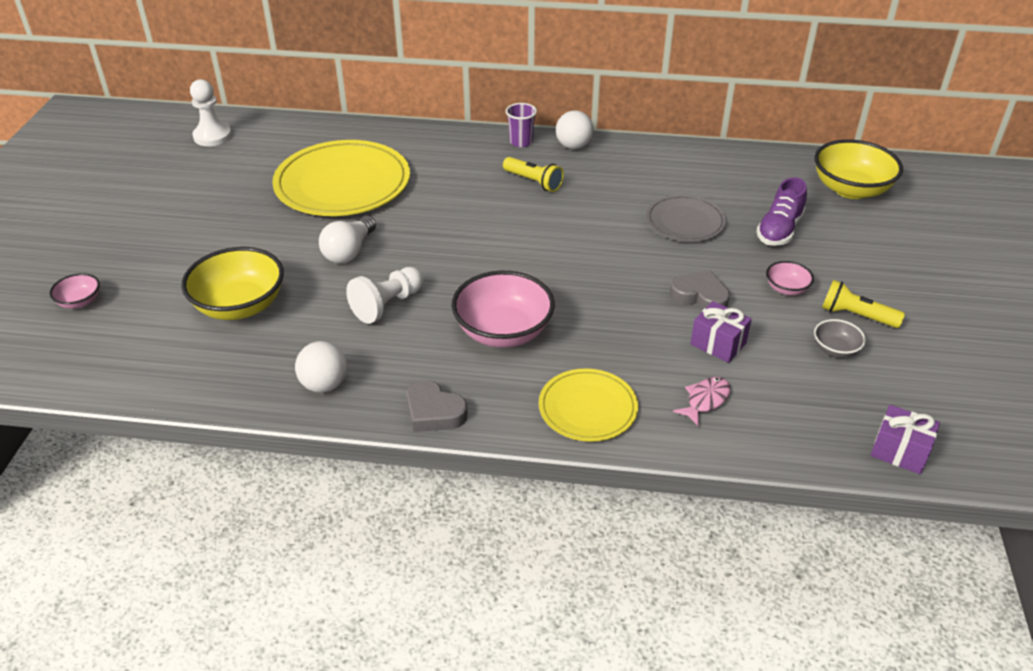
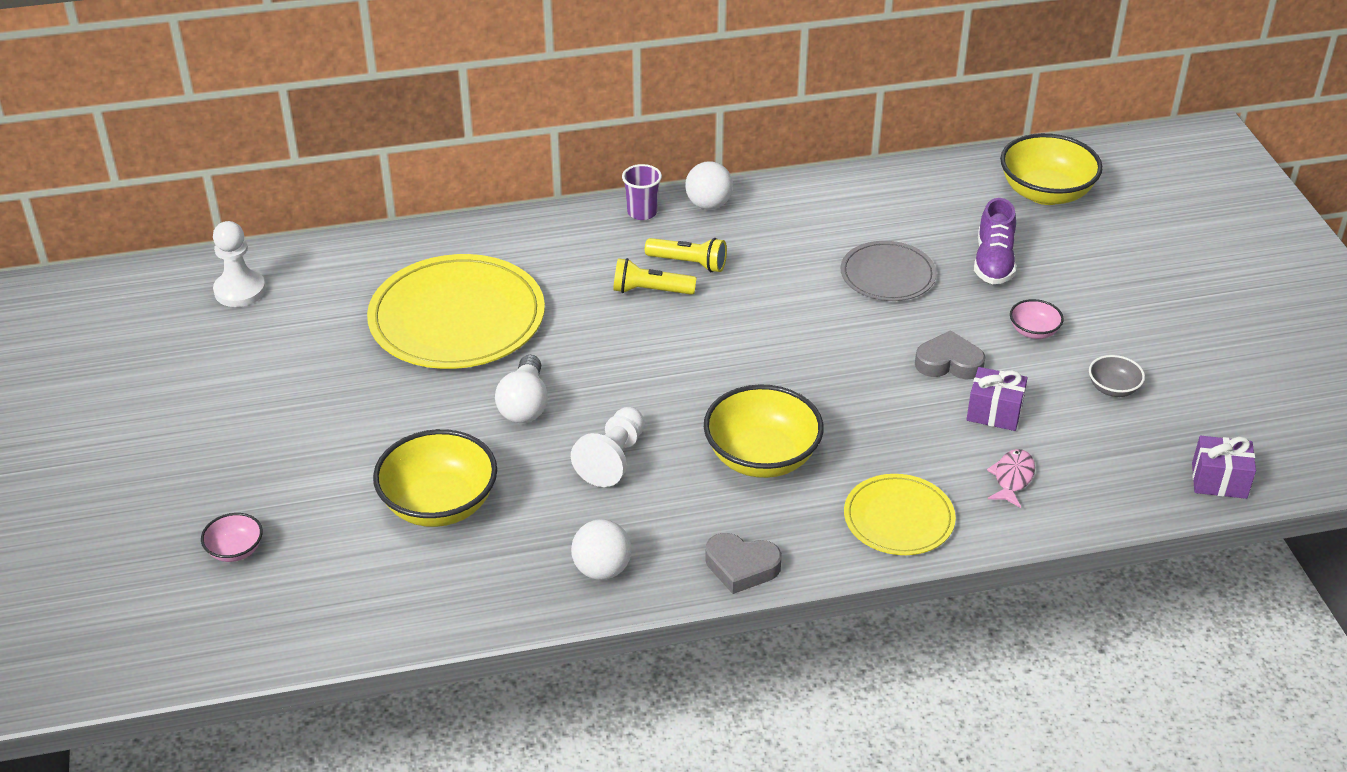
camera: 20 degrees left, 0 degrees up
pink bowl [452,271,555,347] -> yellow bowl [704,384,824,478]
yellow flashlight [822,280,905,328] -> yellow flashlight moved to [613,258,697,295]

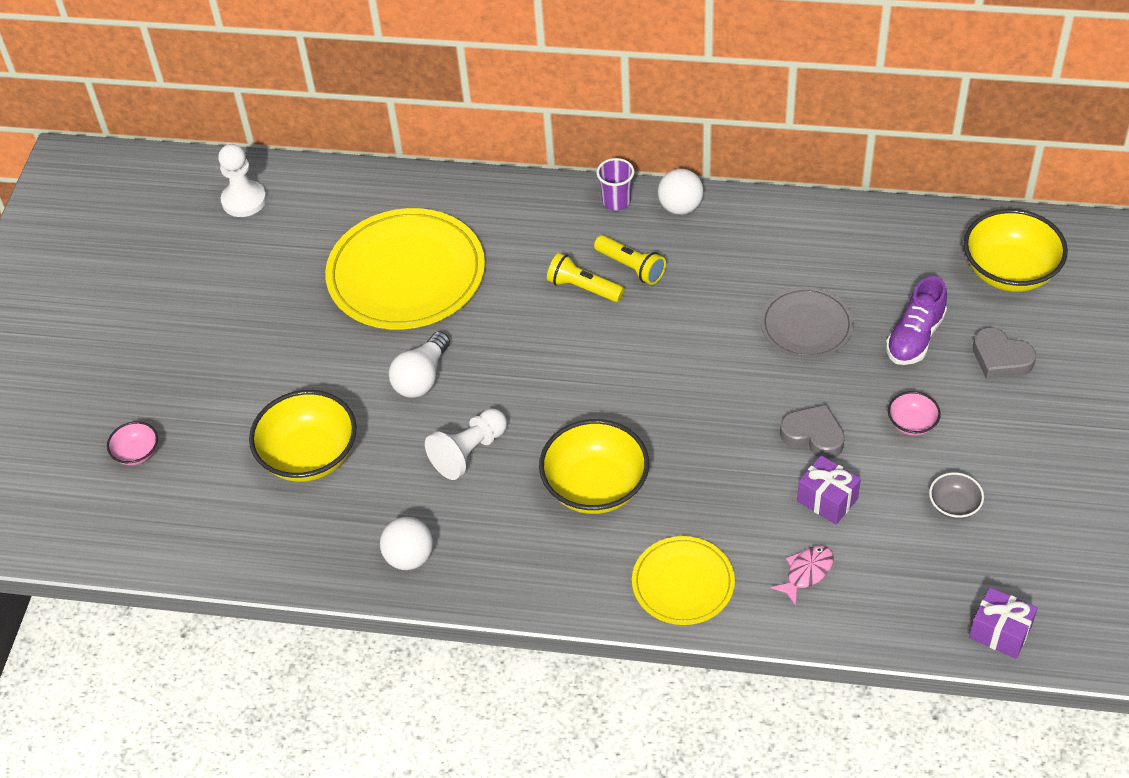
camera: 25 degrees right, 10 degrees up
grey heart [705,533,782,594] -> grey heart moved to [973,327,1036,379]

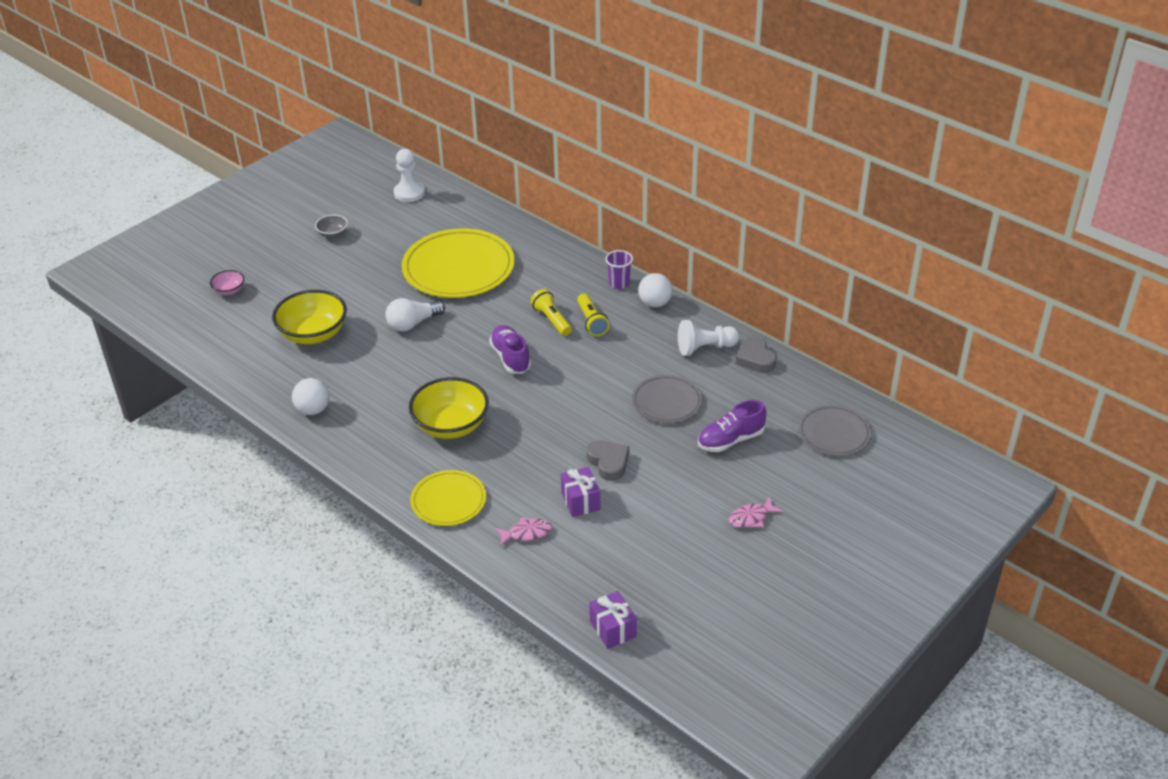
camera: 30 degrees right, 10 degrees down
white pawn [425,409,507,480] -> white pawn moved to [678,320,739,356]
pink bowl [888,391,941,436] -> none
grey bowl [929,472,984,519] -> grey bowl moved to [315,215,348,238]
yellow bowl [964,209,1068,292] -> grey plate [798,405,871,456]
grey heart [973,327,1036,379] -> grey heart moved to [736,336,777,373]
none -> purple shoe [489,325,531,374]
none -> pink fish [729,497,783,528]

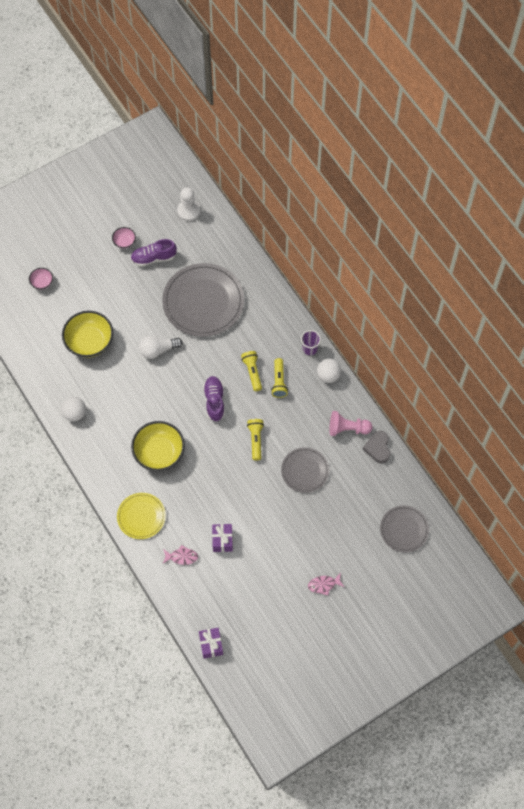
camera: 15 degrees right, 25 degrees up
grey bowl [315,215,348,238] -> pink bowl [112,227,136,249]
yellow plate [402,228,515,298] -> grey plate [162,263,244,337]
grey heart [586,440,629,481] -> none
white pawn [678,320,739,356] -> pink pawn [329,411,373,436]
purple shoe [698,400,766,452] -> purple shoe moved to [131,239,177,267]
none -> yellow flashlight [247,419,264,460]

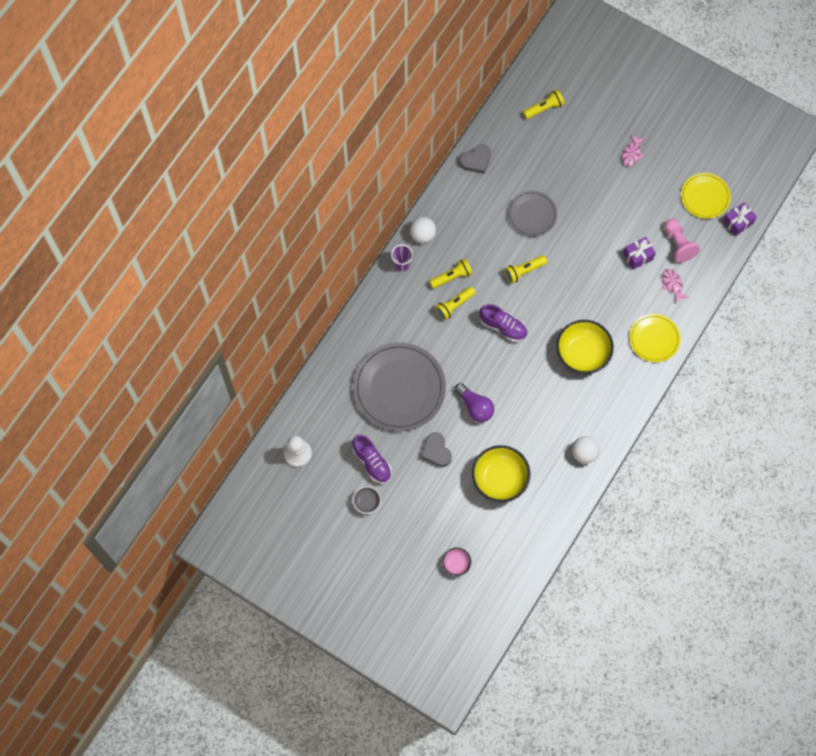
camera: 115 degrees left, 5 degrees up
pink bowl [112,227,136,249] -> grey bowl [353,486,381,514]
white light bulb [139,335,183,359] -> purple light bulb [455,383,494,422]
purple shoe [203,376,225,422] -> purple shoe turned 120 degrees counterclockwise [479,304,528,342]
pink fish [308,573,344,595] -> pink fish turned 60 degrees clockwise [622,134,645,166]
pink pawn [329,411,373,436] -> pink pawn moved to [664,219,700,263]
grey plate [380,505,429,553] -> yellow flashlight [523,89,565,119]
none -> grey heart [421,432,452,467]
none -> yellow plate [681,173,731,219]

